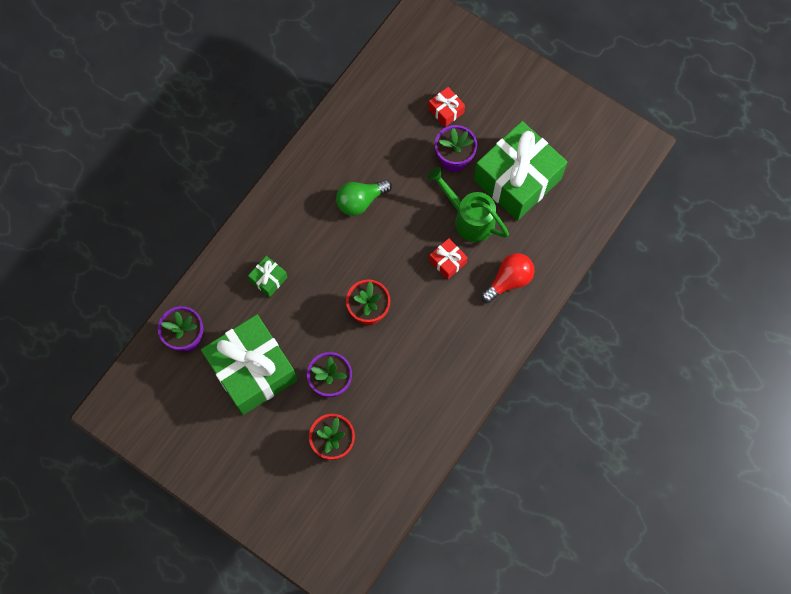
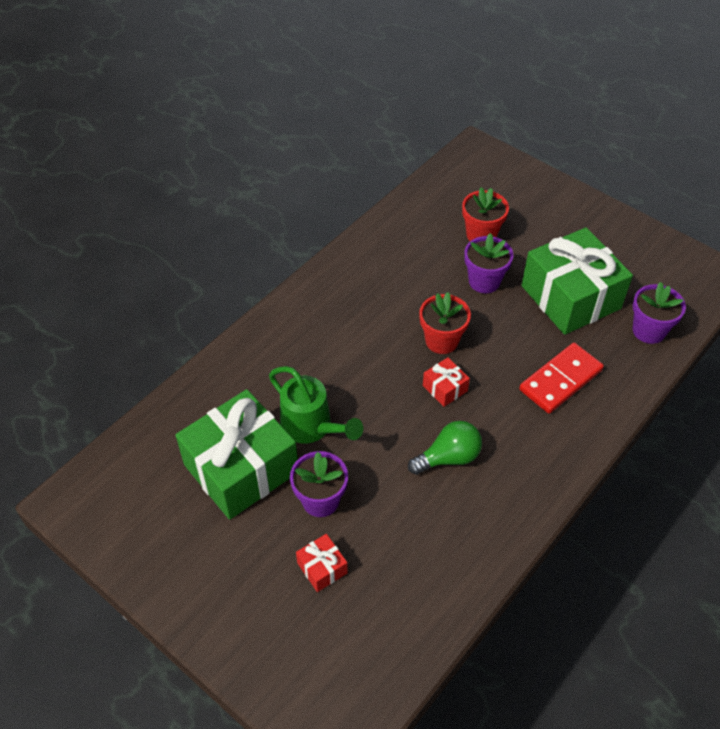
camera: 175 degrees left, 20 degrees down
green gift [248,256,288,297] -> red domino [519,343,604,414]
red gift [429,238,468,280] -> red gift moved to [423,357,470,407]
red light bulb [481,253,534,303] -> none

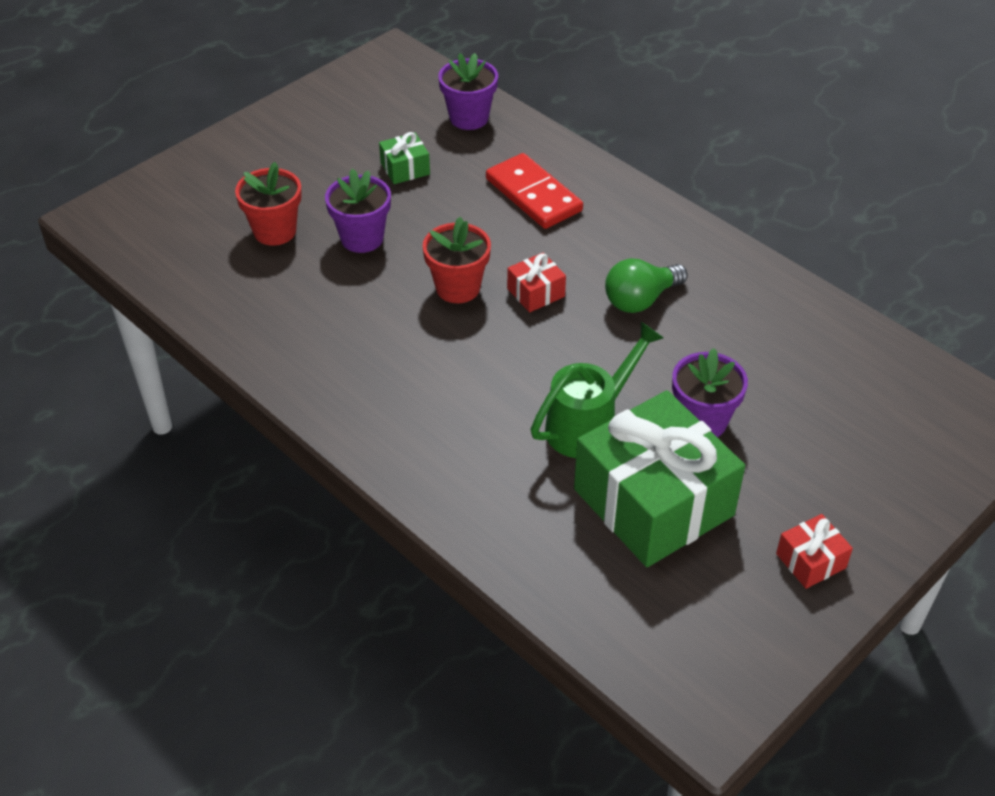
camera: 85 degrees left, 5 degrees down
red gift [296,534,348,592] -> red gift moved to [776,514,853,589]
green light bulb [408,421,482,475] -> green light bulb turned 105 degrees counterclockwise [605,258,688,313]
green gift [521,227,633,335] -> green gift [379,132,430,184], size x0.42

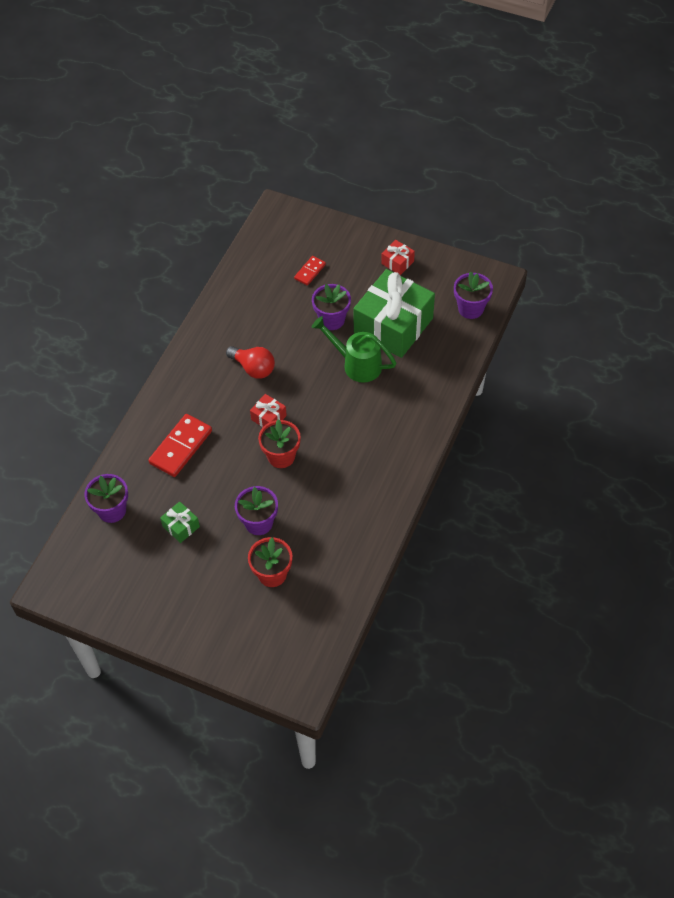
camera: 110 degrees left, 10 degrees up
green light bulb [605,258,688,313] -> red light bulb [226,346,275,379]
none -> red domino [294,256,326,286]
none -> purple flower pot [454,272,493,319]

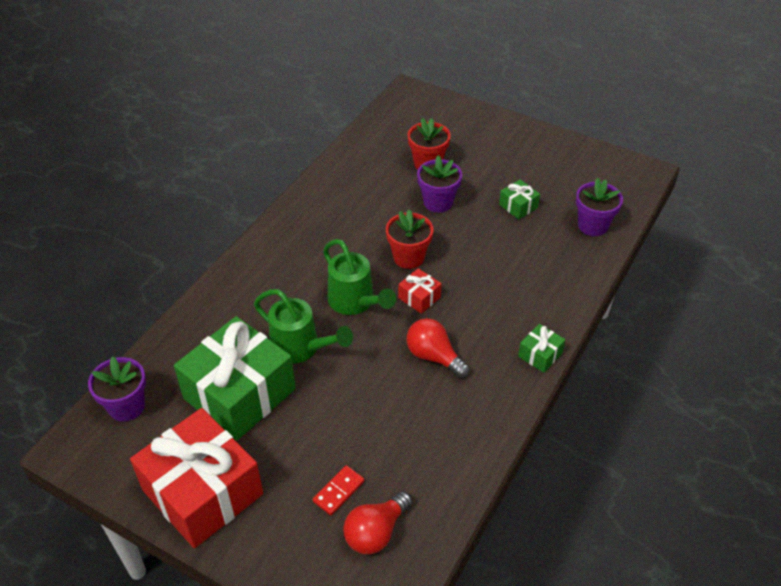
camera: 175 degrees left, 10 degrees down
red domino [148,414,212,477] -> none
purple flower pot [312,284,351,330] -> none
red gift [381,240,415,275] -> red gift [130,408,263,548], size x2.40
none -> green watering can [323,239,396,315]
none -> red light bulb [343,491,412,554]
none -> green gift [518,324,565,373]

